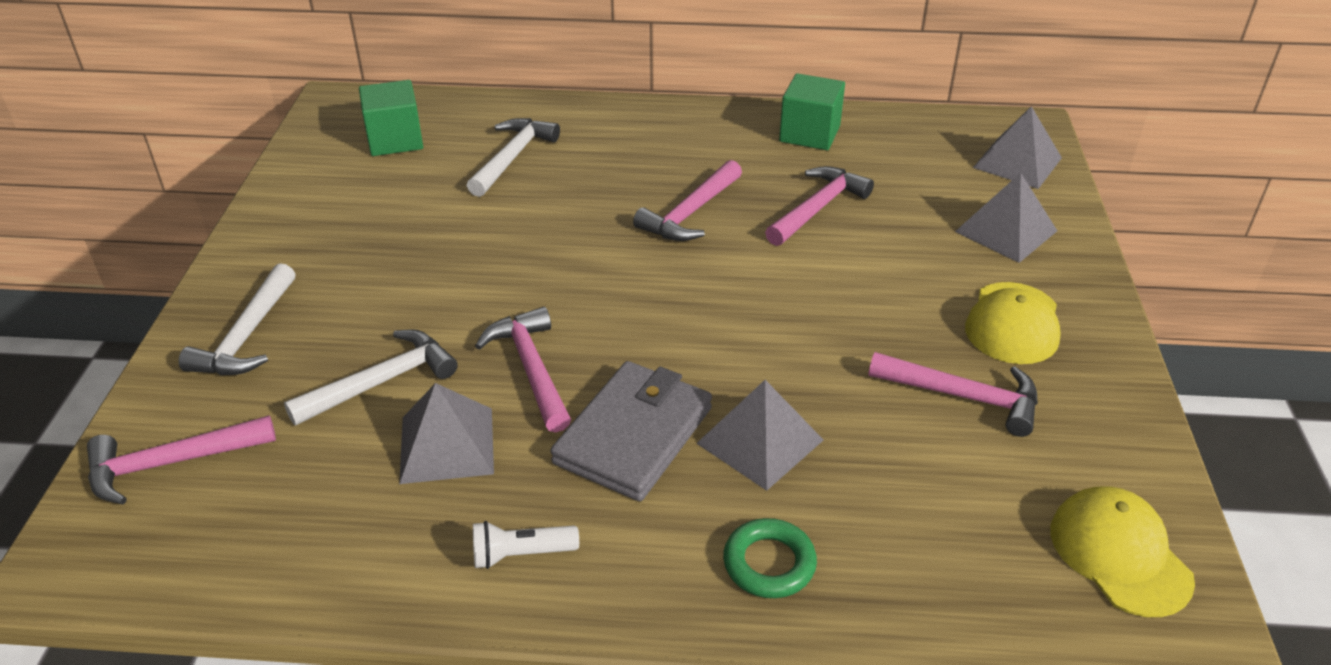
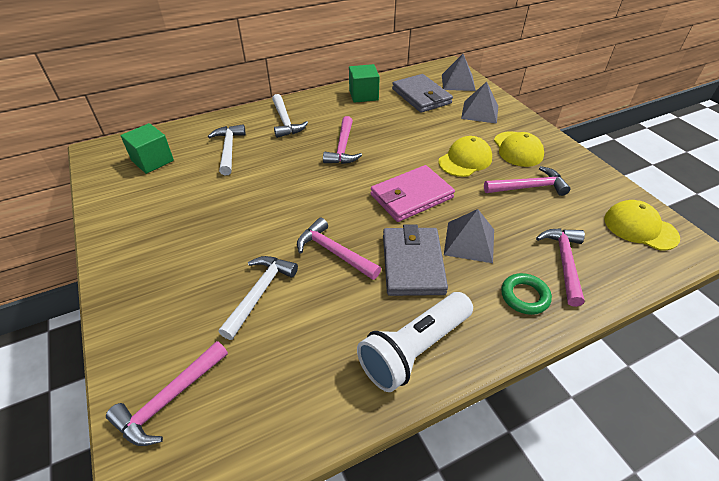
camera: 30 degrees left, 5 degrees up
white hammer [179,263,295,375] -> white hammer moved to [272,94,308,138]
grey pyramid [399,383,494,484] -> none
white flashlight [473,521,579,569] -> white flashlight [357,292,473,392], size x2.09
pink hammer [765,166,874,246] -> pink hammer moved to [536,228,585,307]
none -> pink wallet [371,165,455,222]
none -> grey wallet [392,74,453,113]
none -> yellow cap [438,136,492,177]

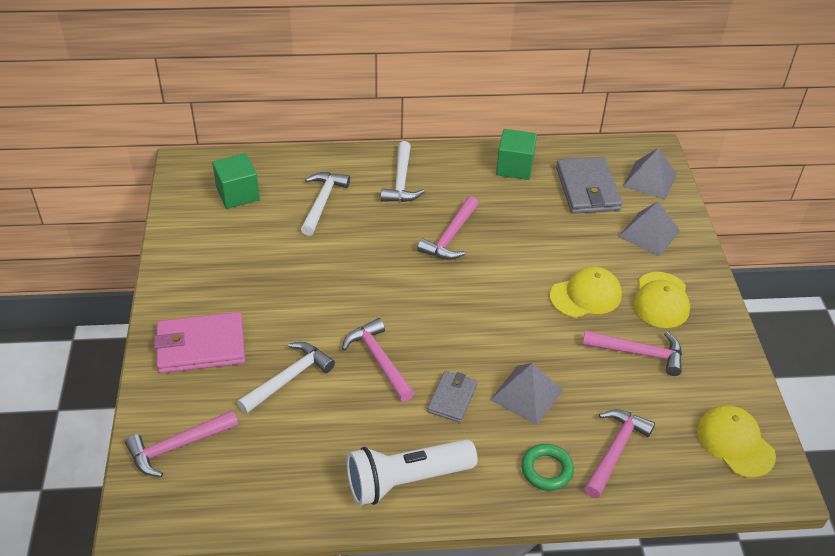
camera: 20 degrees right, 0 degrees up
pink wallet [371,165,455,222] -> pink wallet moved to [154,312,245,373]
grey wallet [383,224,448,296] -> grey wallet [427,371,477,423], size x0.58

